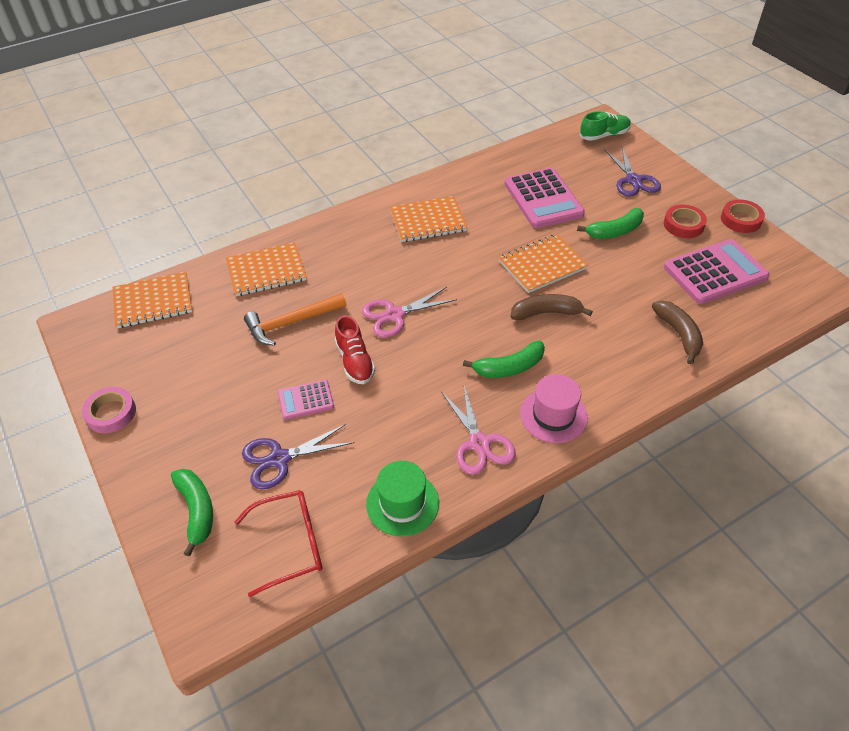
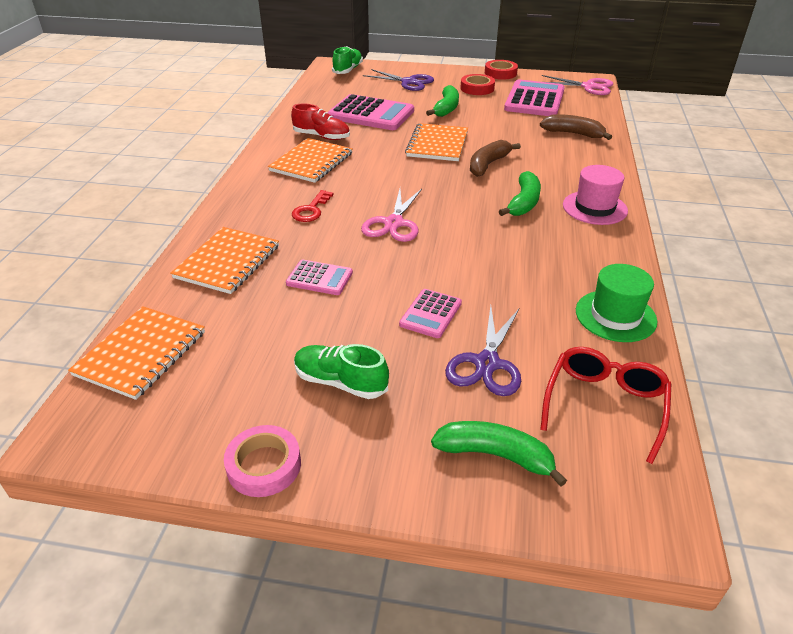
camera: 50 degrees left, 10 degrees down
orange hammer [244,293,346,346] -> pink calculator [286,259,353,295]
red shoe [335,315,375,384] -> red shoe moved to [291,104,350,140]
pink scissors [441,386,516,475] -> pink scissors moved to [542,75,613,95]
none -> red key [292,190,334,222]
none -> green shoe [294,344,389,399]

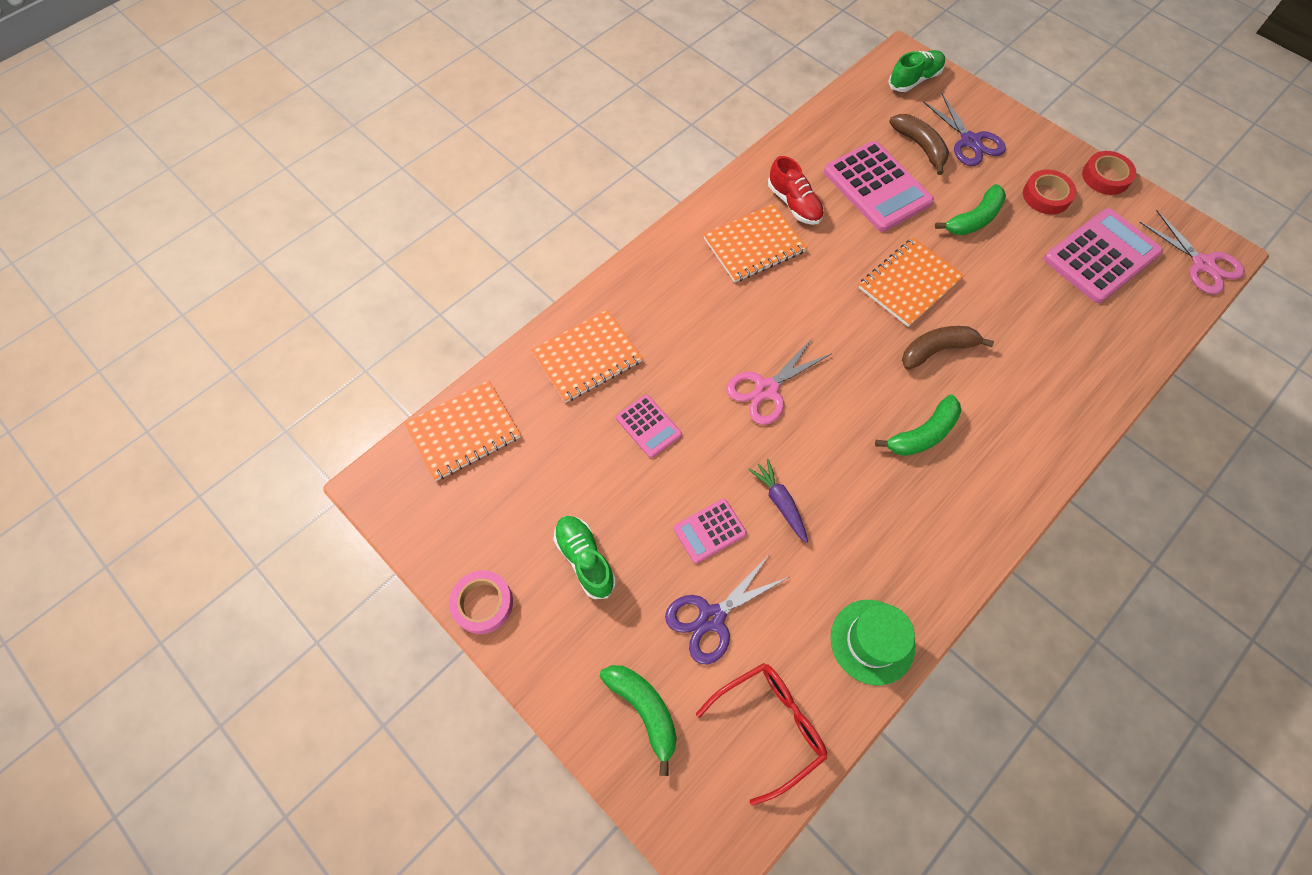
camera: 35 degrees right, 25 degrees up
red key [292,190,334,222] -> none
brown banana [540,114,612,140] -> brown banana moved to [889,114,949,175]
pink hat [563,165,628,225] -> none
none -> purple carrot [748,459,808,543]

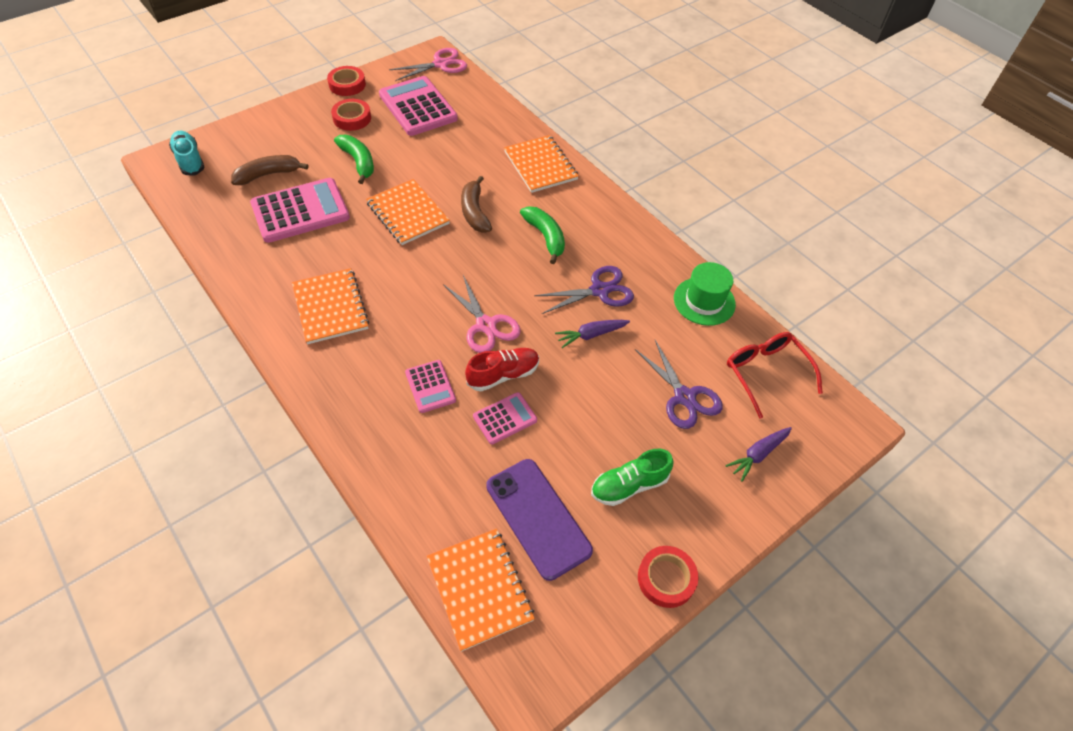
camera: 85 degrees left, 10 degrees down
pink tape [449,570,513,634] -> red tape [638,546,698,608]
orange notebook [531,310,643,403] -> orange notebook moved to [504,135,579,193]
green banana [600,665,677,776] -> purple carrot [726,427,792,482]
pink calculator [674,499,747,564] -> pink calculator moved to [405,360,456,413]
red shoe [768,156,824,225] -> red shoe moved to [465,348,539,391]
green shoe [888,50,945,92] -> turquoise shoe [169,130,204,175]
purple scissors [923,93,1006,166] -> purple scissors moved to [534,266,634,314]
none -> purple phone [486,459,593,581]

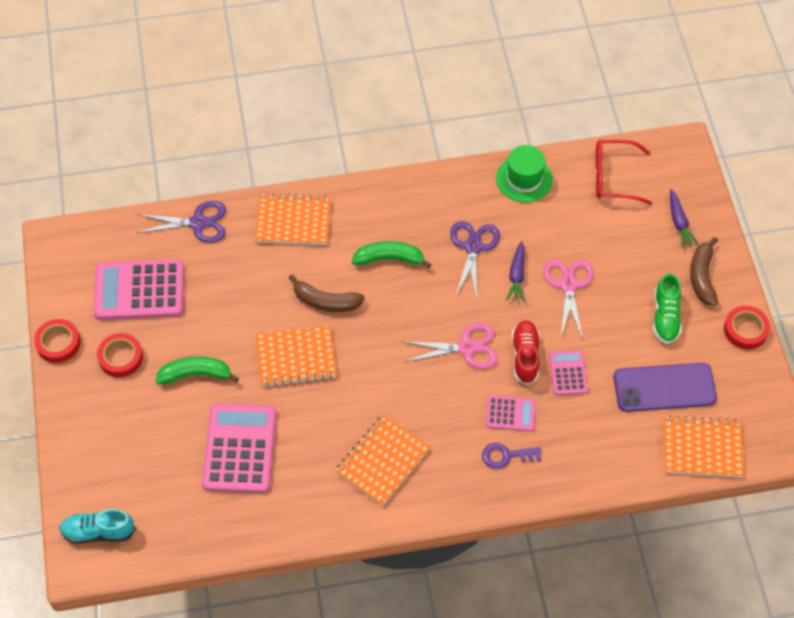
camera: 60 degrees left, 5 degrees up
brown banana [231,155,308,185] -> brown banana moved to [690,237,718,306]
orange notebook [292,268,369,344] -> orange notebook turned 60 degrees counterclockwise [335,415,430,506]
pink scissors [389,48,467,81] -> pink scissors moved to [543,260,594,339]
purple scissors [635,340,723,429] -> purple scissors moved to [137,201,226,243]
none -> purple key [482,443,541,469]

